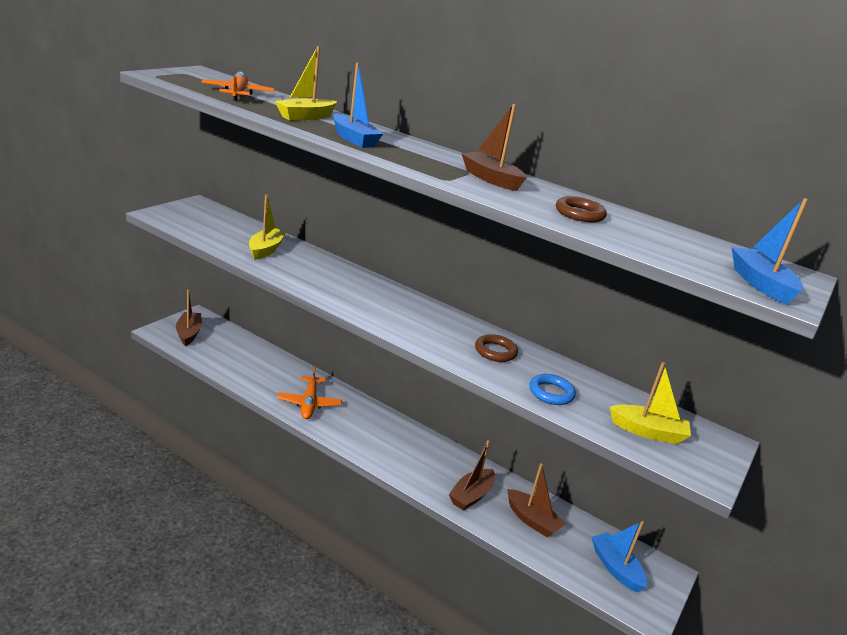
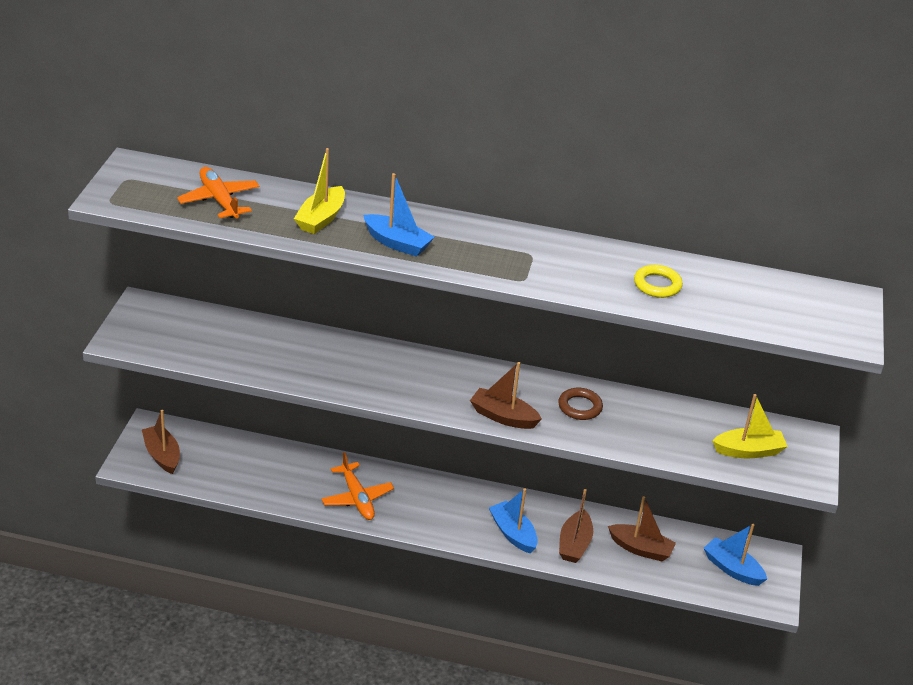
camera: 20 degrees left, 10 degrees up
yellow boat [249,194,287,260] -> none
brown boat [462,104,527,191] -> brown boat moved to [470,362,542,429]
blue ring [529,374,576,405] -> none
brown ring [556,196,607,222] -> yellow ring [634,265,683,298]
blue boat [732,198,808,305] -> blue boat moved to [489,489,538,553]

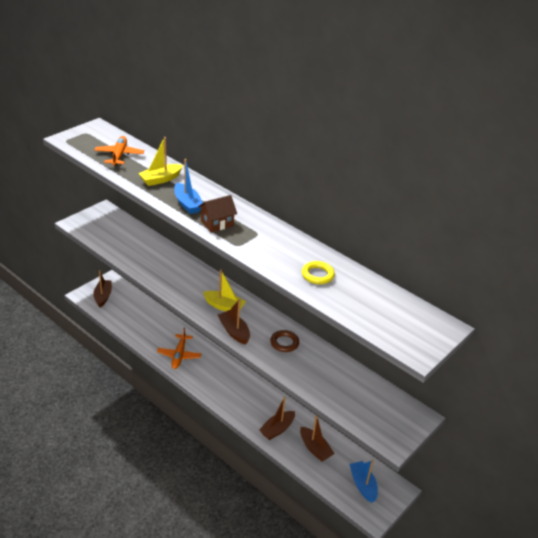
camera: 30 degrees right, 0 degrees up
blue boat [489,489,538,553] -> none
yellow boat [712,394,788,458] -> yellow boat moved to [203,269,246,311]
none -> brown house [198,195,237,232]

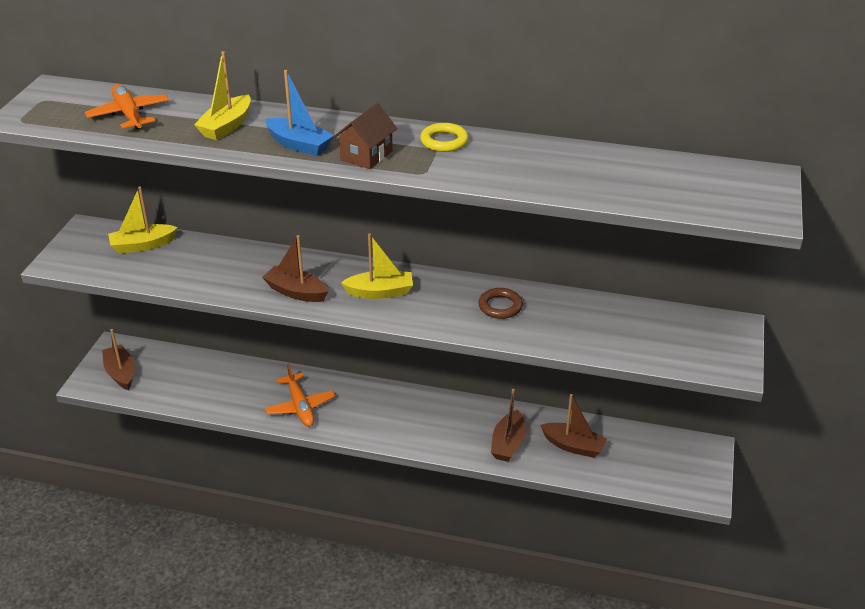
camera: 25 degrees left, 0 degrees up
brown boat [218,299,250,345] -> brown boat moved to [262,235,329,302]
yellow ring [302,261,335,284] -> yellow ring moved to [420,123,468,152]
blue boat [349,460,378,503] -> none
none -> yellow boat [108,186,178,254]

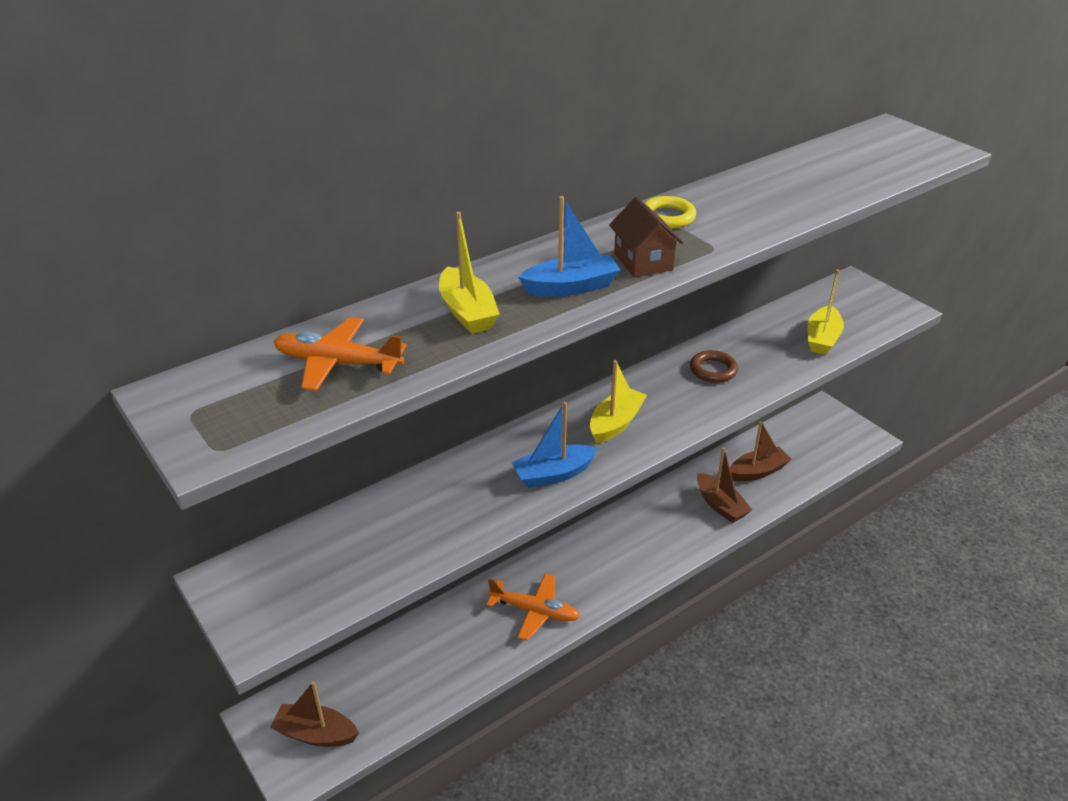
camera: 50 degrees left, 0 degrees up
yellow boat [108,186,178,254] -> yellow boat moved to [807,269,844,355]
brown boat [262,235,329,302] -> blue boat [511,402,598,488]

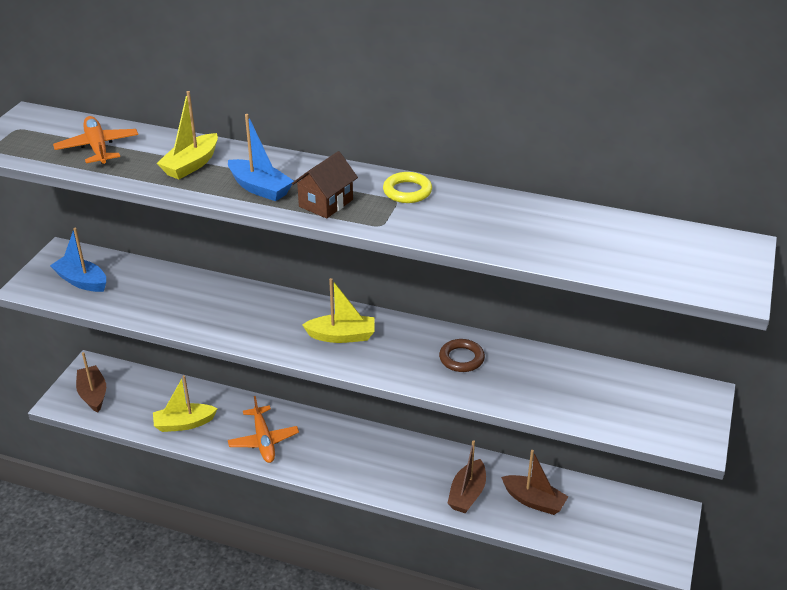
camera: 55 degrees right, 0 degrees up
blue boat [511,402,598,488] -> blue boat moved to [50,228,106,292]
yellow boat [807,269,844,355] -> yellow boat moved to [153,375,217,432]

